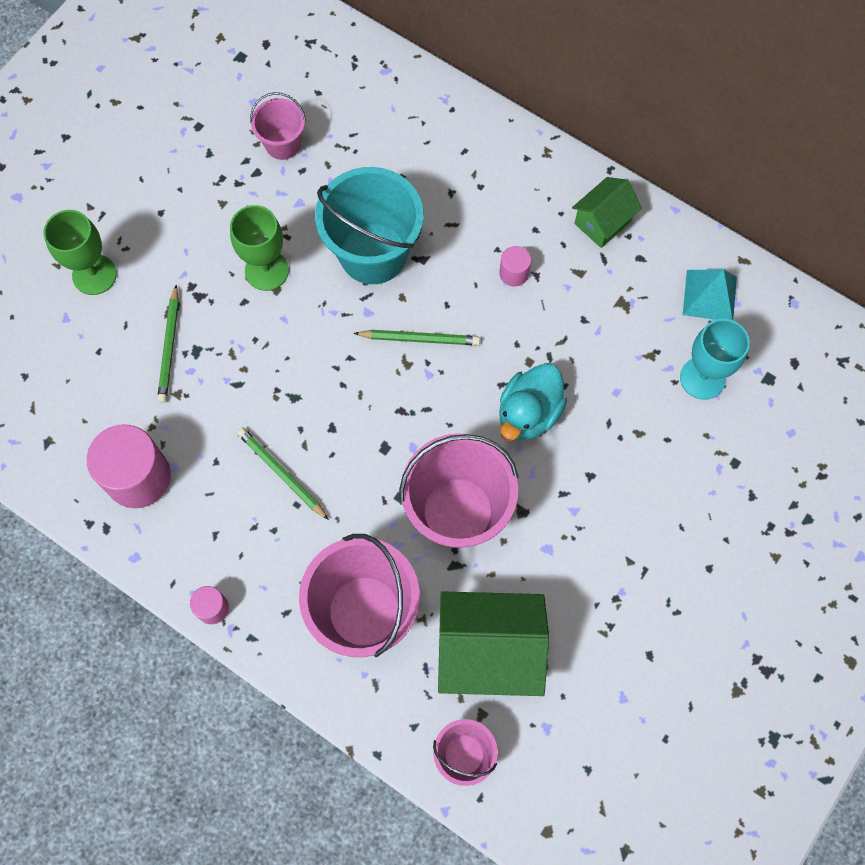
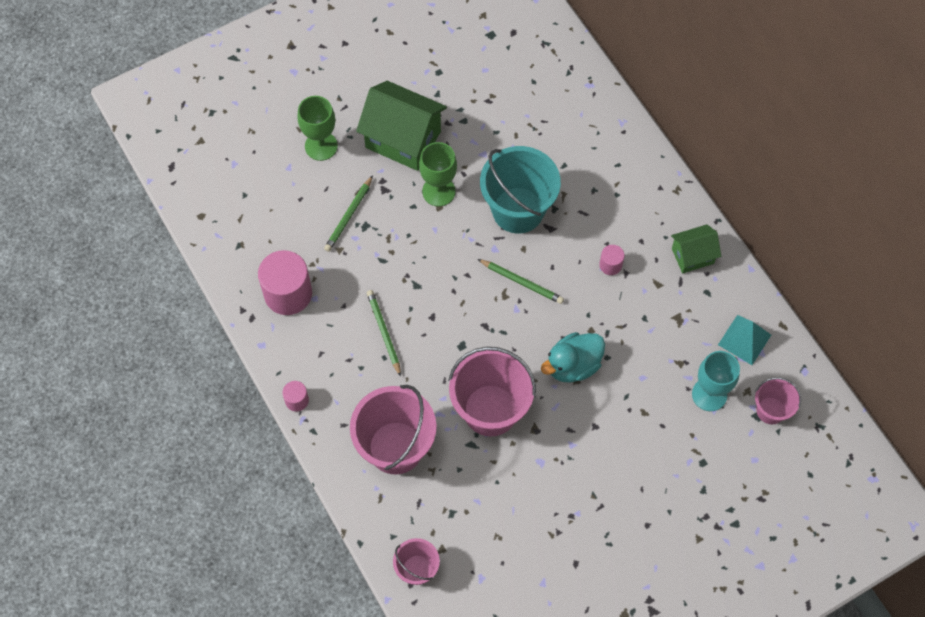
camera: 25 degrees right, 5 degrees down
pink bucket [250,92,306,160] -> pink bucket moved to [755,377,801,424]
green house [438,591,549,696] -> green house moved to [356,81,447,171]

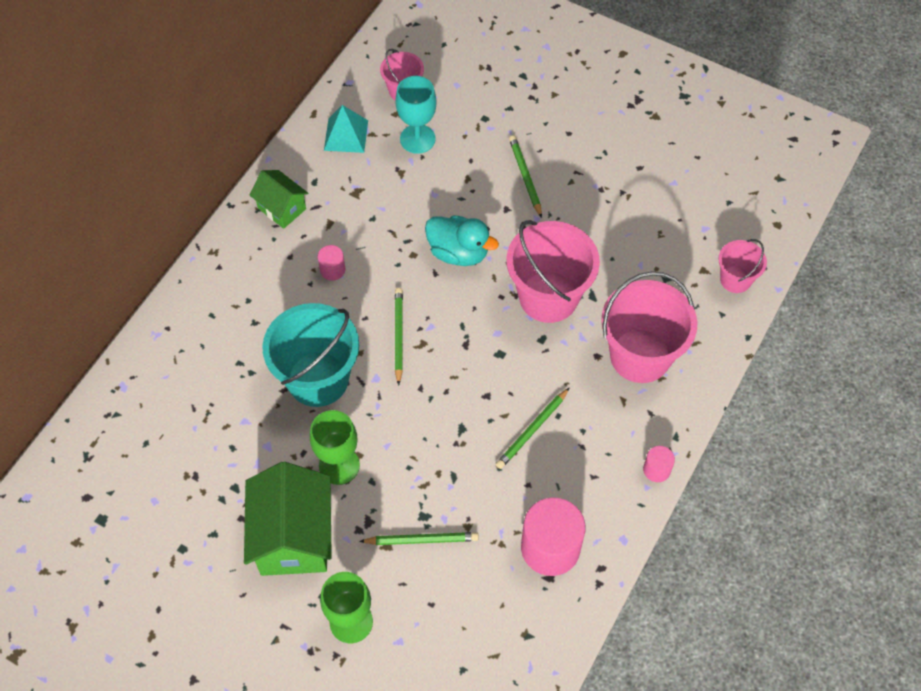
camera: 120 degrees left, 5 degrees down
none -> green pencil [509,135,542,218]

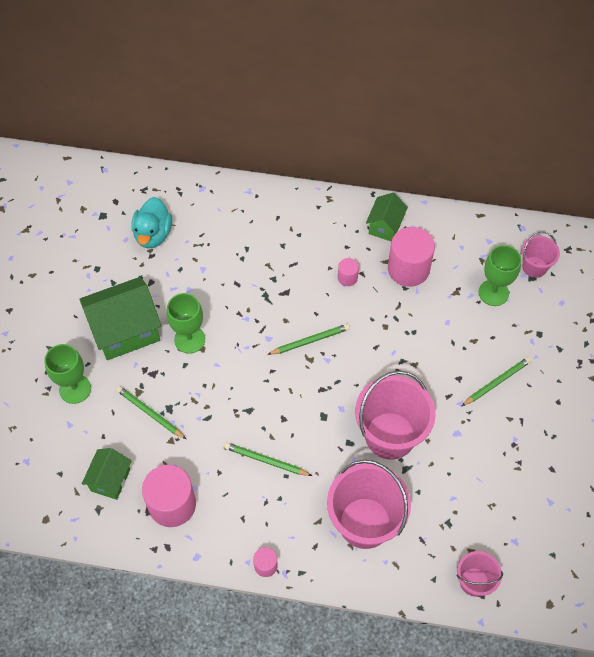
camera: 70 degrees right, 0 degrees up
turquoise bucket [262,303,359,407] -> none
turquoise pyramid [324,105,368,153] -> none
green pencil [359,532,479,545] -> green pencil turned 150 degrees clockwise [116,386,186,439]
turquoise goblet [395,76,437,154] -> green goblet [479,245,521,306]
turquoise duck [425,215,499,266] -> turquoise duck moved to [131,197,172,248]
none -> green house [82,448,132,500]
none -> pink cylinder [388,227,435,287]

